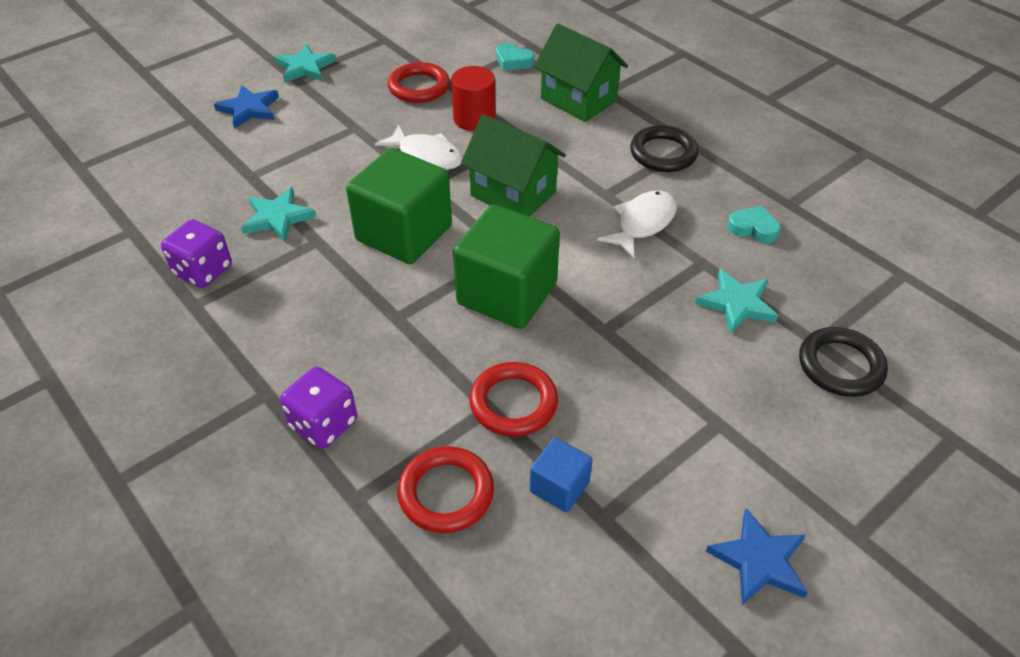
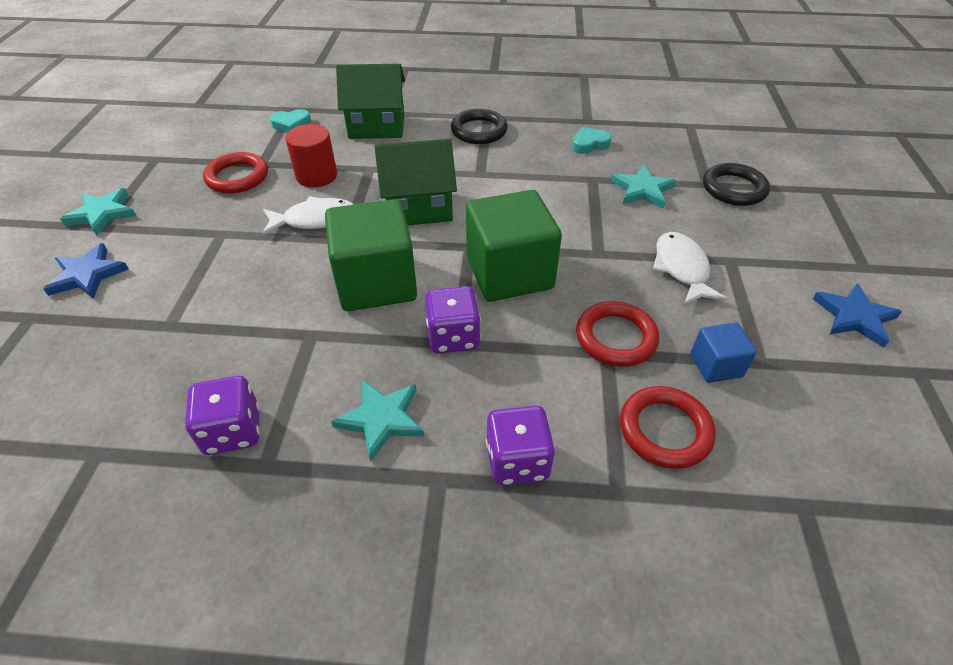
camera: 45 degrees left, 0 degrees up
turquoise star [241,187,316,242] -> turquoise star moved to [331,380,424,462]
white fish [597,191,677,258] -> white fish moved to [653,232,728,305]
none -> purple dice [425,286,481,354]

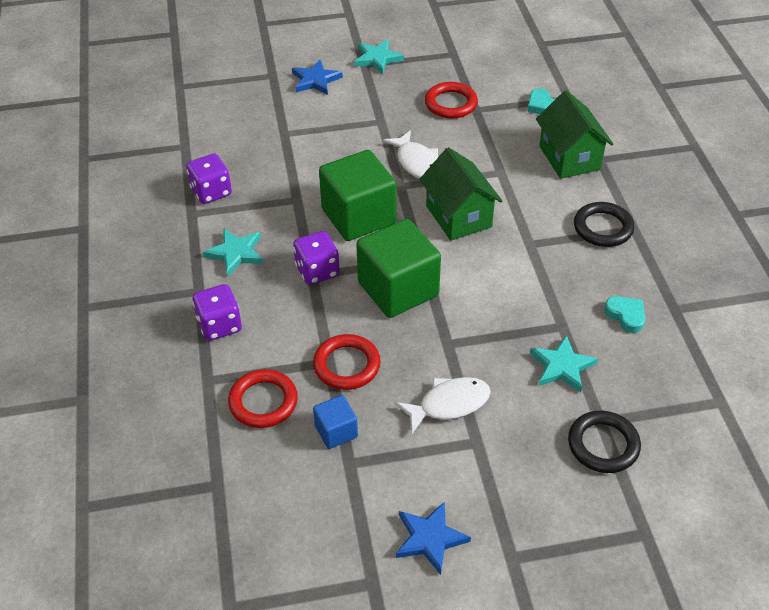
camera: 75 degrees right, 0 degrees up
red cylinder [286,124,337,187] -> none

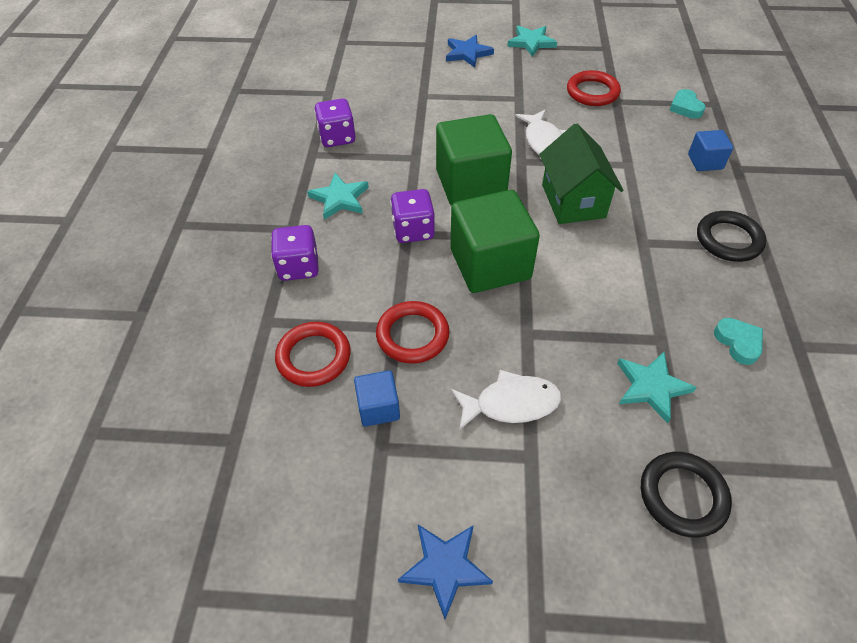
camera: 15 degrees right, 5 degrees up
green house [536,90,613,179] -> blue cube [688,130,733,171]

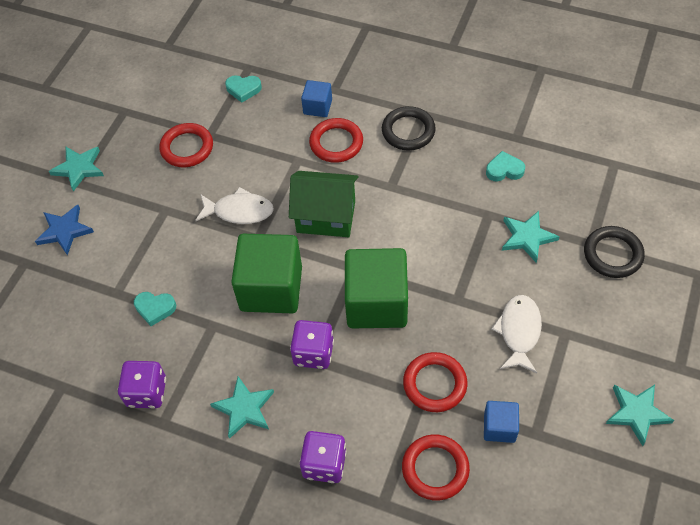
camera: 70 degrees left, 5 degrees up
blue star [398,525,493,619] -> turquoise star [606,385,674,446]
none -> turquoise heart [134,292,176,326]
none -> red ring [309,118,363,163]

